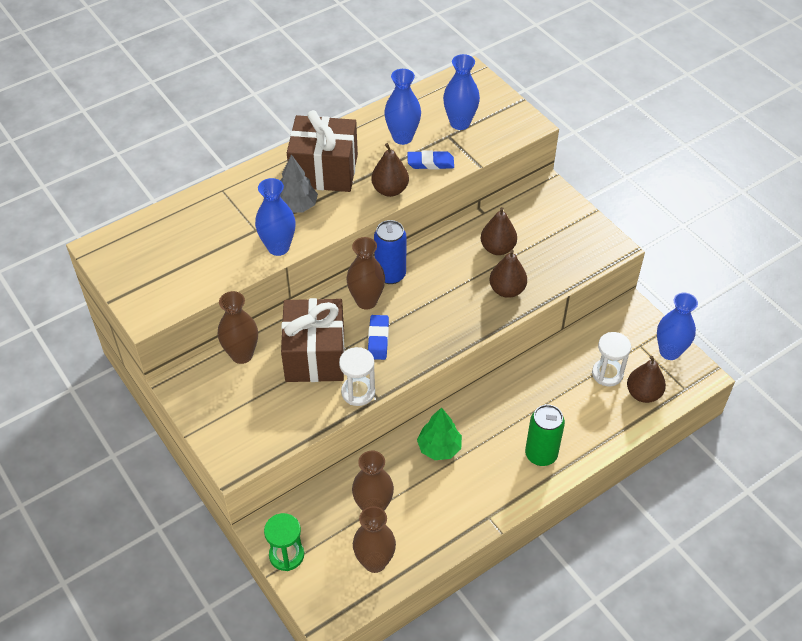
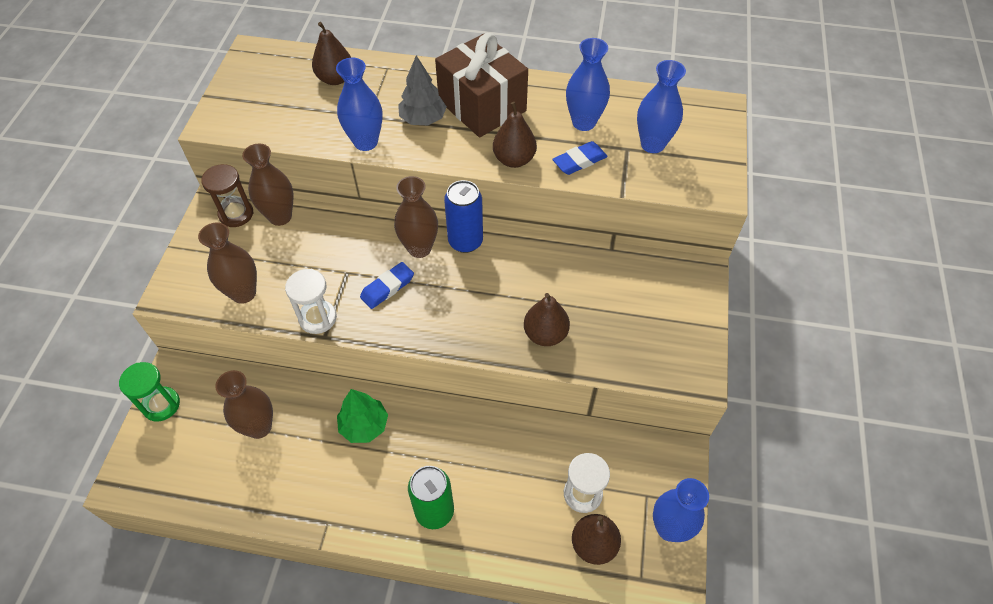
camera: 45 degrees right, 5 degrees up
brown gift [281,298,345,382] -> none
brown vase [353,506,396,573] -> brown vase moved to [198,223,257,304]
blue eraser [407,151,454,170] -> blue eraser turned 75 degrees counterclockwise [552,141,608,175]
brown pear [481,207,517,255] -> brown pear moved to [312,22,351,85]
none -> brown hourglass [201,164,253,227]

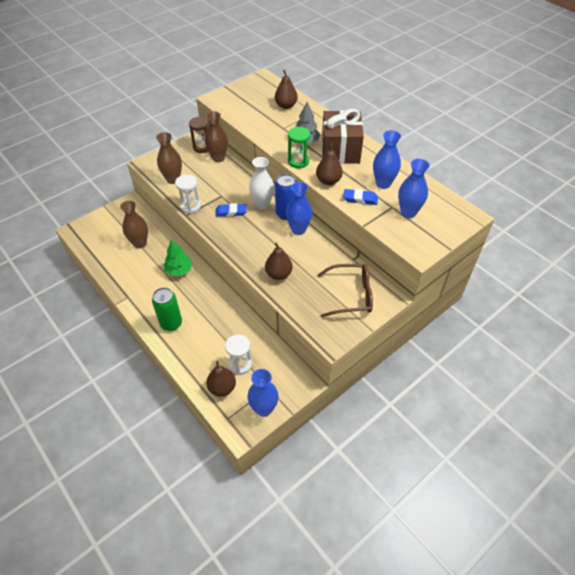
camera: 40 degrees right, 5 degrees down
green hourglass [119,362,180,421] -> green hourglass moved to [288,127,310,168]
blue vase [336,58,383,151] -> blue vase moved to [286,182,312,235]
brown vase [394,176,438,258] -> white vase [249,157,274,210]
none -> brown glasses [318,264,373,317]

